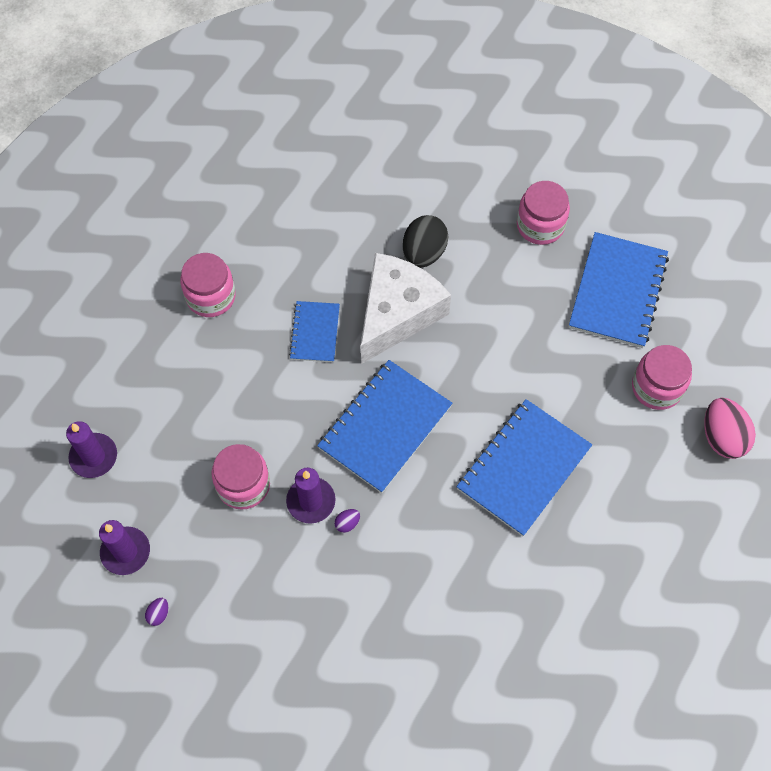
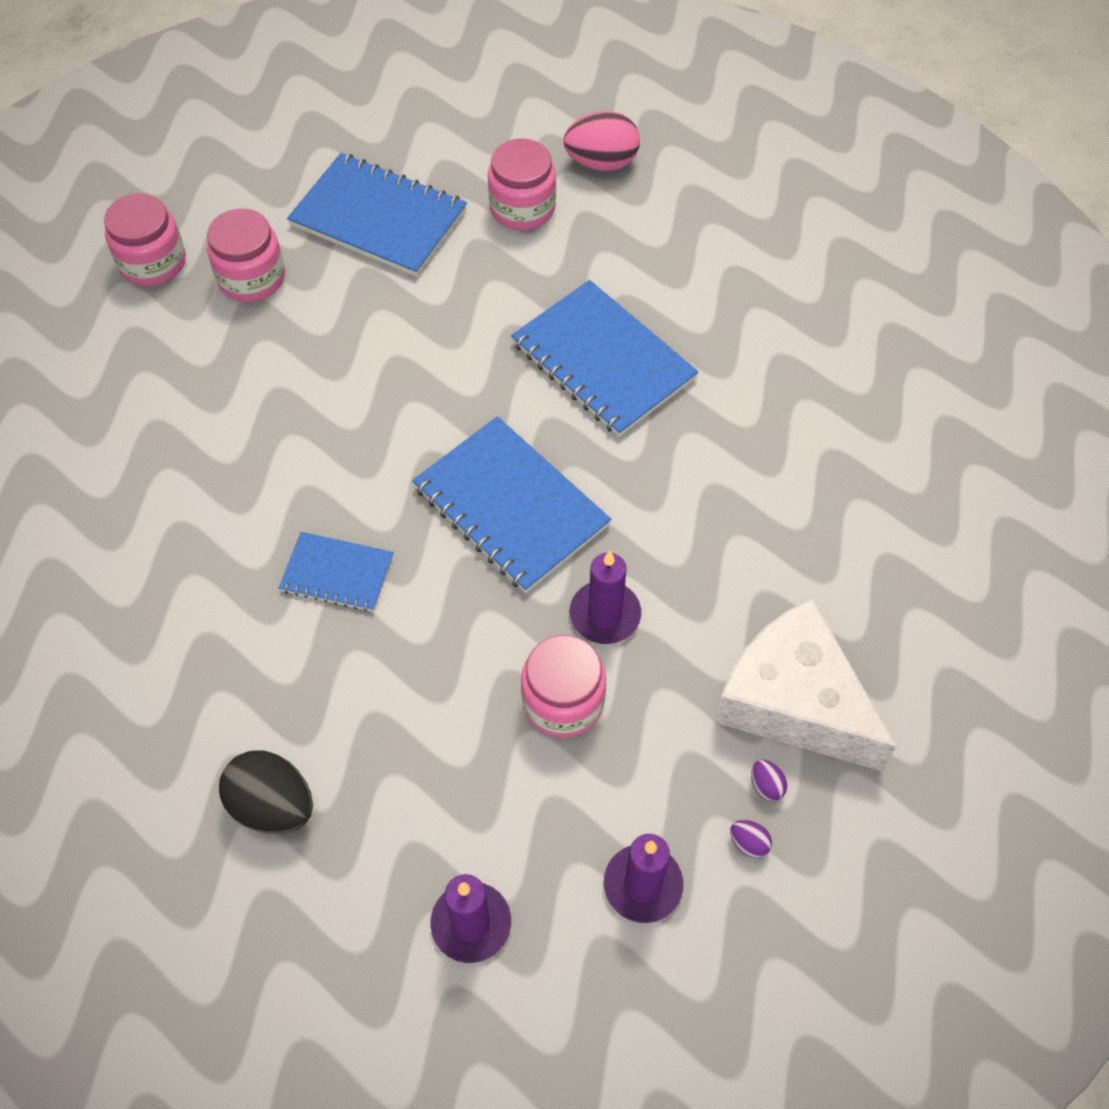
camera: 80 degrees left, 5 degrees down
pink jar [180,253,236,317] -> pink jar moved to [104,193,186,286]
purple egg [334,509,360,533] -> purple egg moved to [751,760,787,801]
white cheese [360,253,451,364] -> white cheese moved to [714,598,897,771]
black egg [403,215,448,268] -> black egg moved to [219,750,313,834]

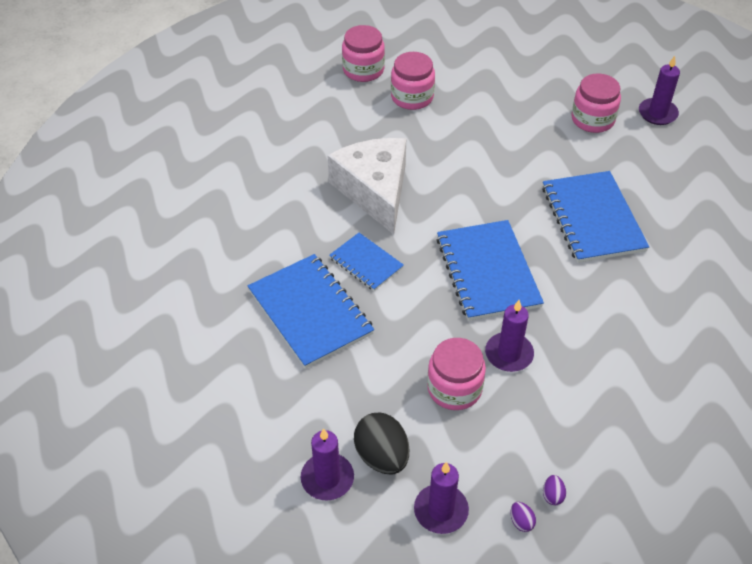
camera: 30 degrees right, 10 degrees down
black egg [219,750,313,834] -> black egg moved to [354,413,409,475]
blue notebook [287,153,467,277] -> blue notebook moved to [248,254,374,369]
pink egg [563,111,640,171] -> purple candle [639,56,680,125]
white cheese [714,598,897,771] -> white cheese moved to [327,138,406,234]

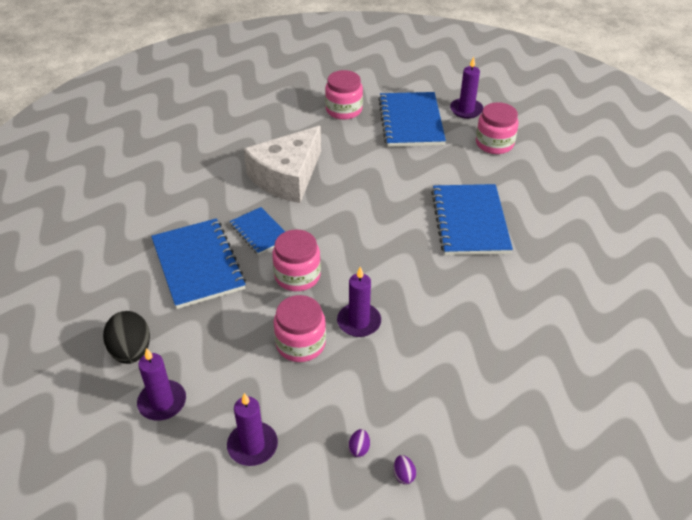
camera: 10 degrees right, 5 degrees down
white cheese [327,138,406,234] -> white cheese turned 135 degrees counterclockwise [244,126,321,203]
pink jar [342,25,385,82] -> pink jar moved to [272,230,321,291]
black egg [354,413,409,475] -> black egg moved to [103,311,150,364]
blue notebook [436,220,544,321] -> blue notebook moved to [378,92,446,147]
purple egg [511,502,536,532] -> purple egg moved to [393,455,416,484]
purple candle [639,56,680,125] -> purple candle moved to [450,57,483,119]

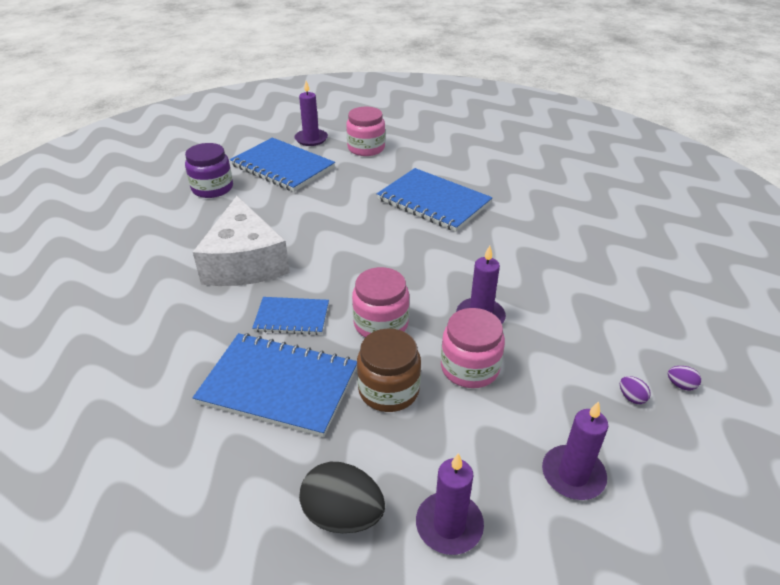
camera: 50 degrees left, 5 degrees down
pink jar [325,70,363,120] -> purple jar [185,143,233,198]
none -> brown jar [357,328,421,412]

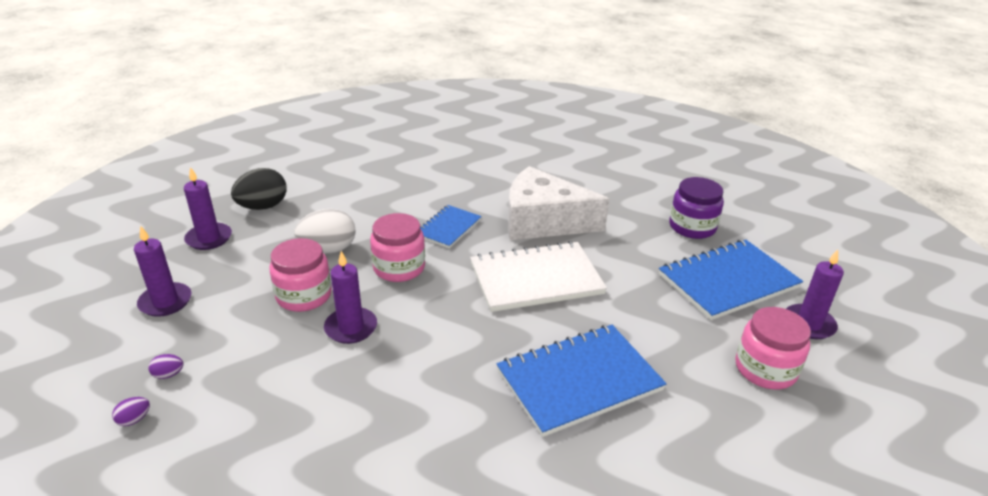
camera: 115 degrees right, 5 degrees down
blue notebook [193,333,357,437] -> none
brown jar [357,328,421,412] -> white egg [294,209,355,253]
none -> white notebook [470,241,607,312]

